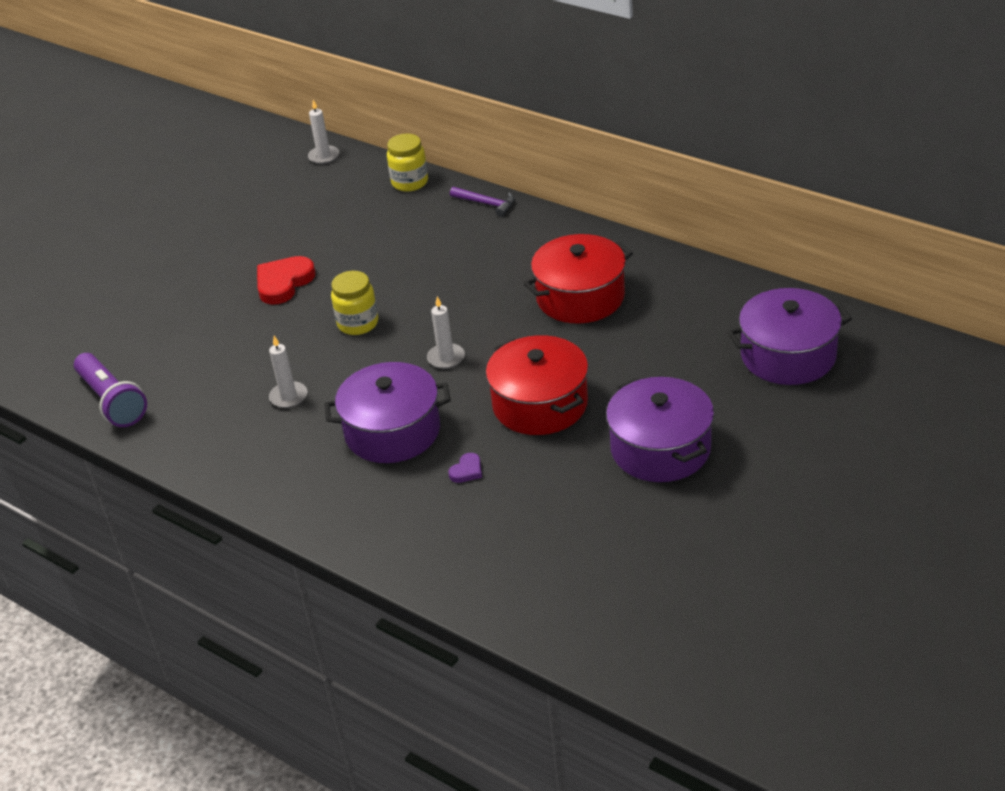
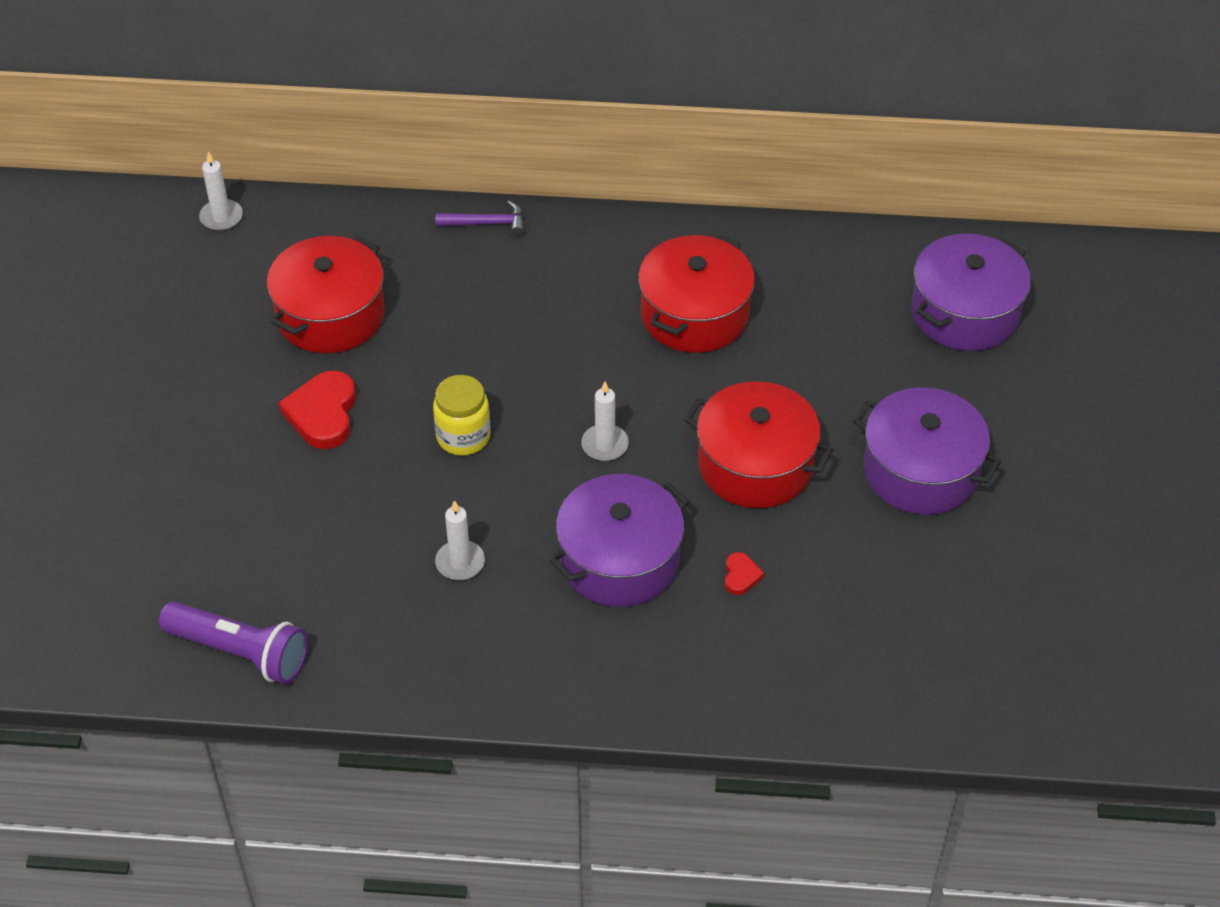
camera: 35 degrees left, 10 degrees up
yellow jar [387,134,428,192] -> none
purple heart [448,453,482,483] -> red heart [725,552,764,595]
none -> red pot [267,236,385,353]

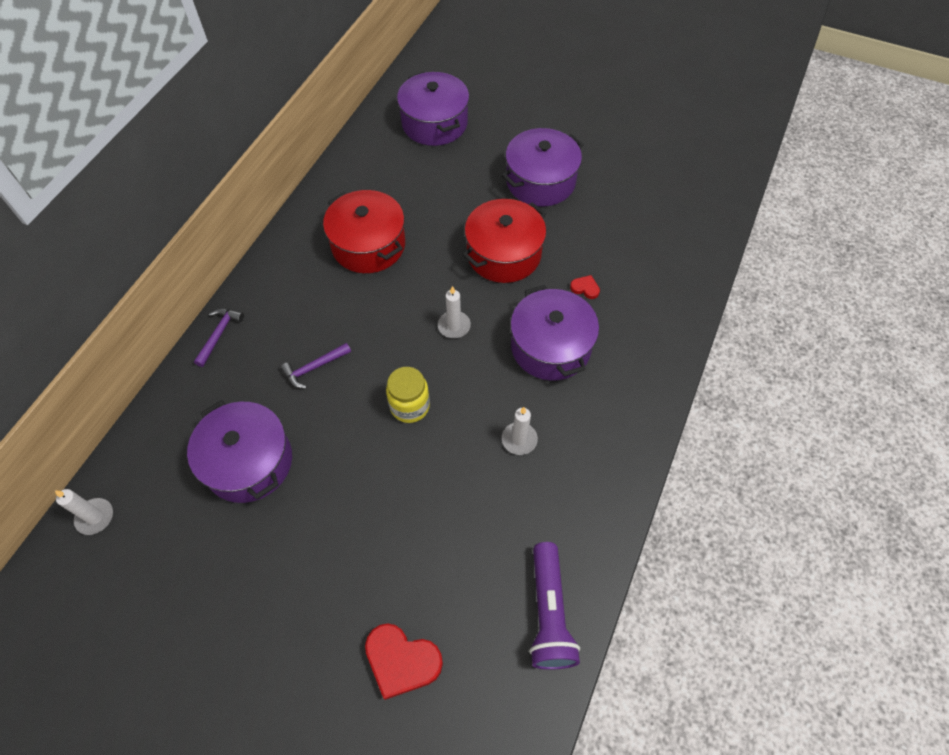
camera: 70 degrees left, 10 degrees up
purple flashlight [159,602,308,684] -> purple flashlight turned 135 degrees clockwise [529,542,580,670]
red pot [267,236,385,353] -> purple pot [187,400,292,503]
red heart [278,370,356,449] -> red heart moved to [365,623,443,700]
none -> purple hammer [280,343,351,388]

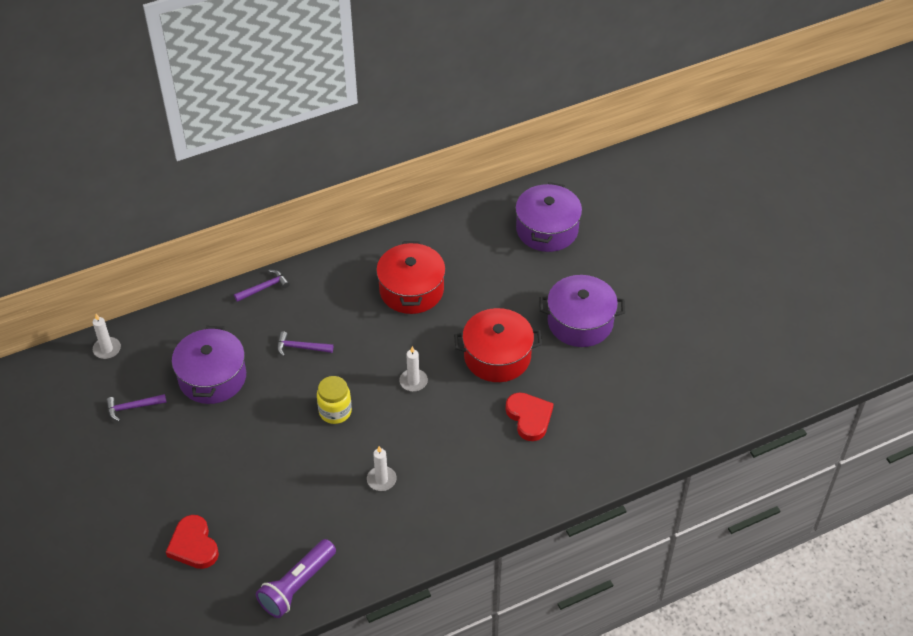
camera: 40 degrees right, 10 degrees down
purple pot [510,285,599,381] -> none
red heart [570,275,600,299] -> red heart [505,392,554,441], size x2.04
none -> purple hammer [106,394,167,422]

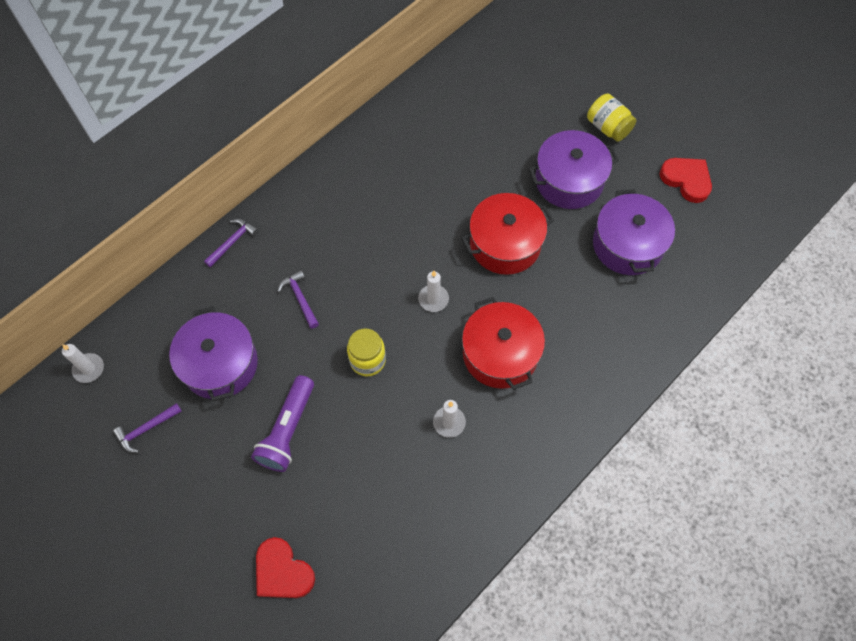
camera: 20 degrees left, 15 degrees up
purple flashlight [256,539,336,618] -> purple flashlight moved to [251,375,314,472]
purple hammer [277,331,333,356] -> purple hammer turned 75 degrees clockwise [277,270,319,329]
red pot [376,241,446,314] -> red pot moved to [462,297,545,390]
red heart [505,392,554,441] -> red heart moved to [660,158,712,203]
purple pot [515,182,582,252] -> purple pot moved to [593,189,675,275]
none -> yellow jar [587,94,637,142]

